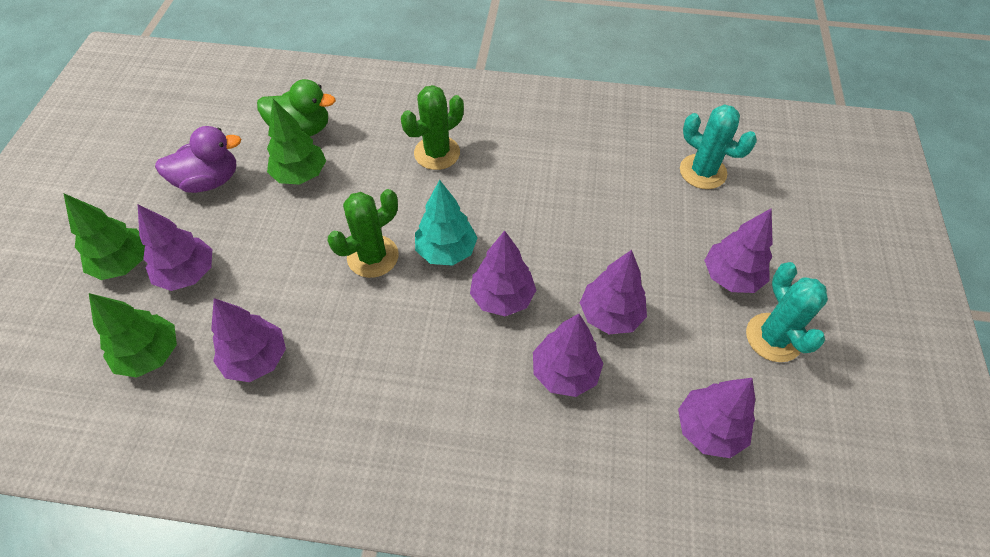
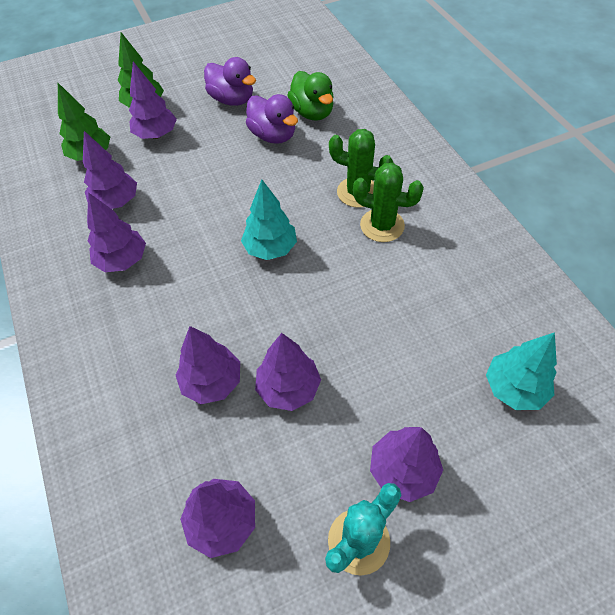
camera: 60 degrees right, 0 degrees up
green tree [267,99,326,185] -> purple duck [246,94,298,144]
green cactus [327,189,399,278] -> green cactus moved to [353,163,424,242]
purple tree [470,230,536,316] -> purple tree moved to [87,192,146,272]
turquoise cactus [680,104,757,189] -> turquoise tree [486,332,557,410]

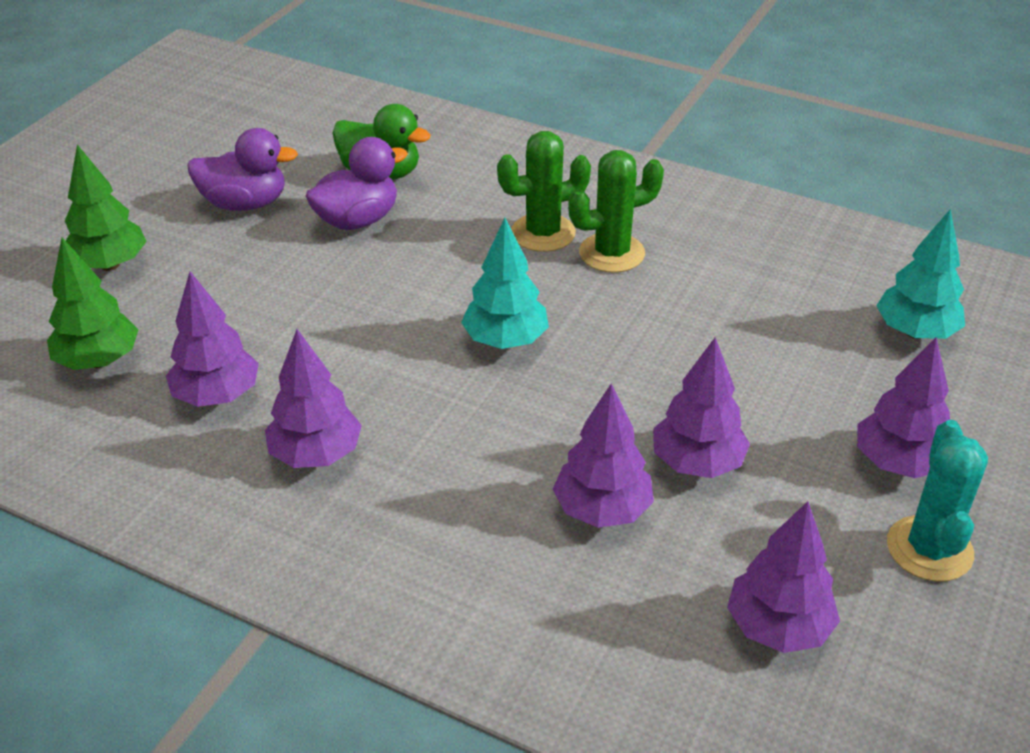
camera: 40 degrees left, 15 degrees down
purple tree [129,62,177,139] -> none
purple duck [246,94,298,144] -> purple duck turned 45 degrees counterclockwise [305,137,408,230]

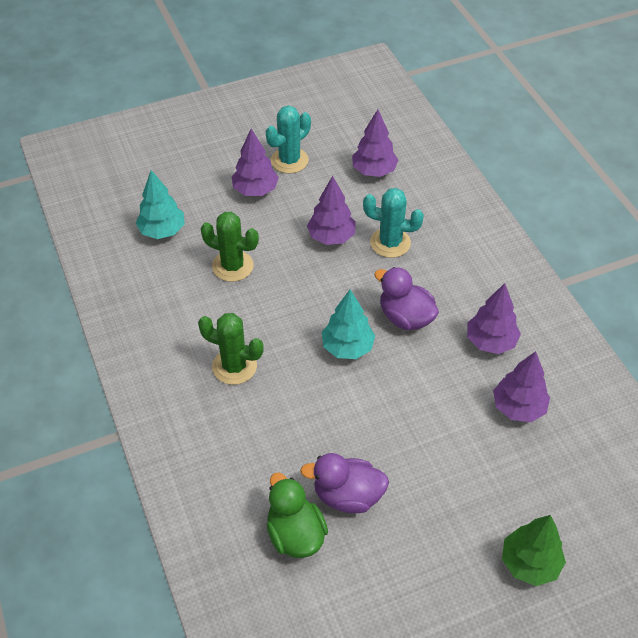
camera: 140 degrees left, 10 degrees up
green tree [47,237,139,370] -> none
purple duck [187,128,298,211] -> purple duck moved to [374,267,439,330]
green cactus [497,131,591,252] -> green cactus moved to [200,212,259,282]
purple tree [553,383,654,528] -> turquoise cactus [363,188,424,258]

